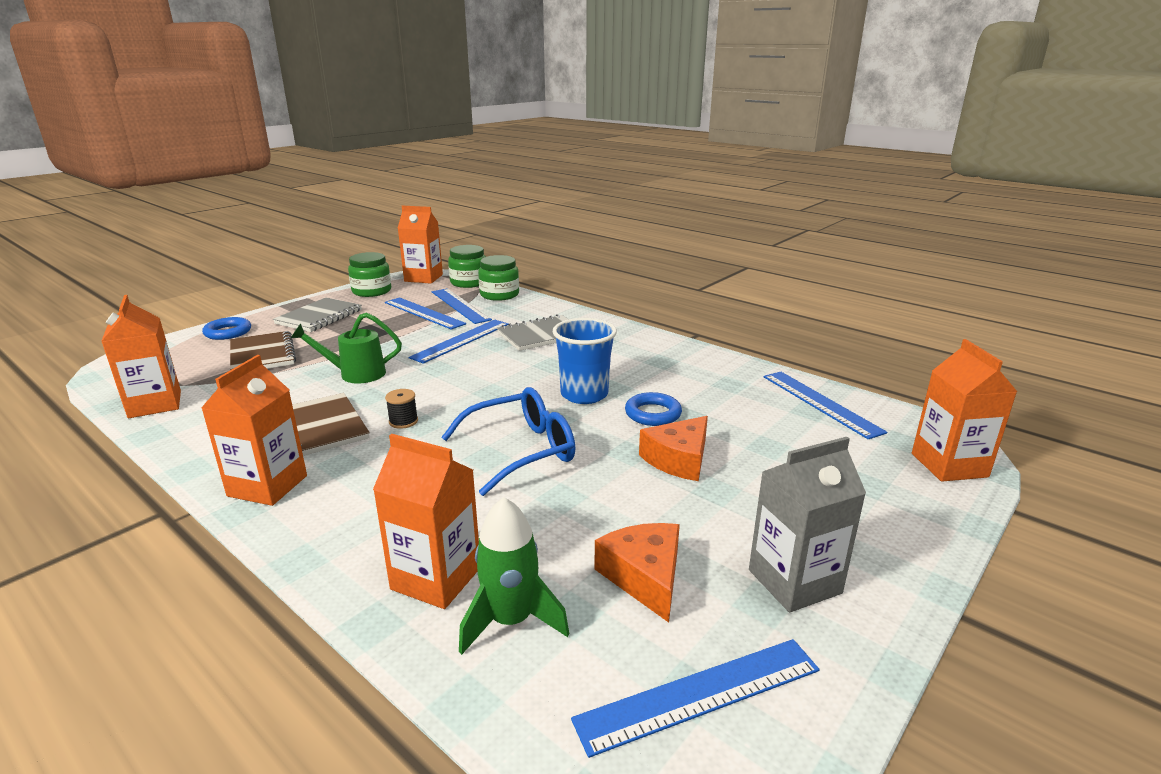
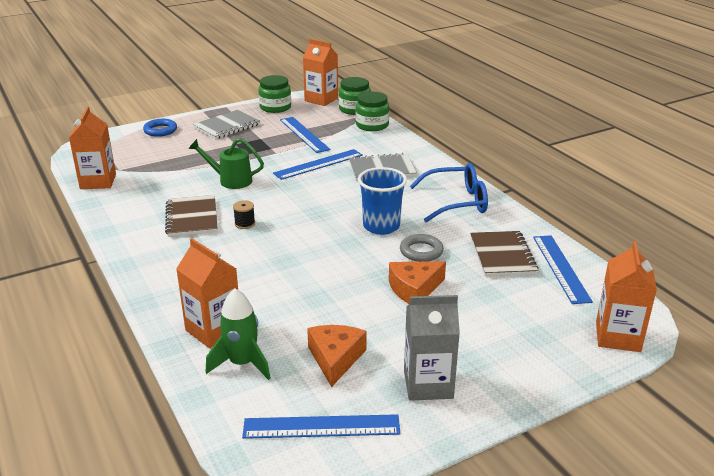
camera: 20 degrees right, 5 degrees up
orange carton [201,355,307,506] -> none
brown notebook [230,331,296,370] -> brown notebook moved to [470,231,539,277]
blue ruler [432,288,492,324] -> none
blue glasses [441,387,575,496] -> blue glasses moved to [410,163,488,222]
blue ring [625,392,682,426] -> grey ring [400,234,444,262]

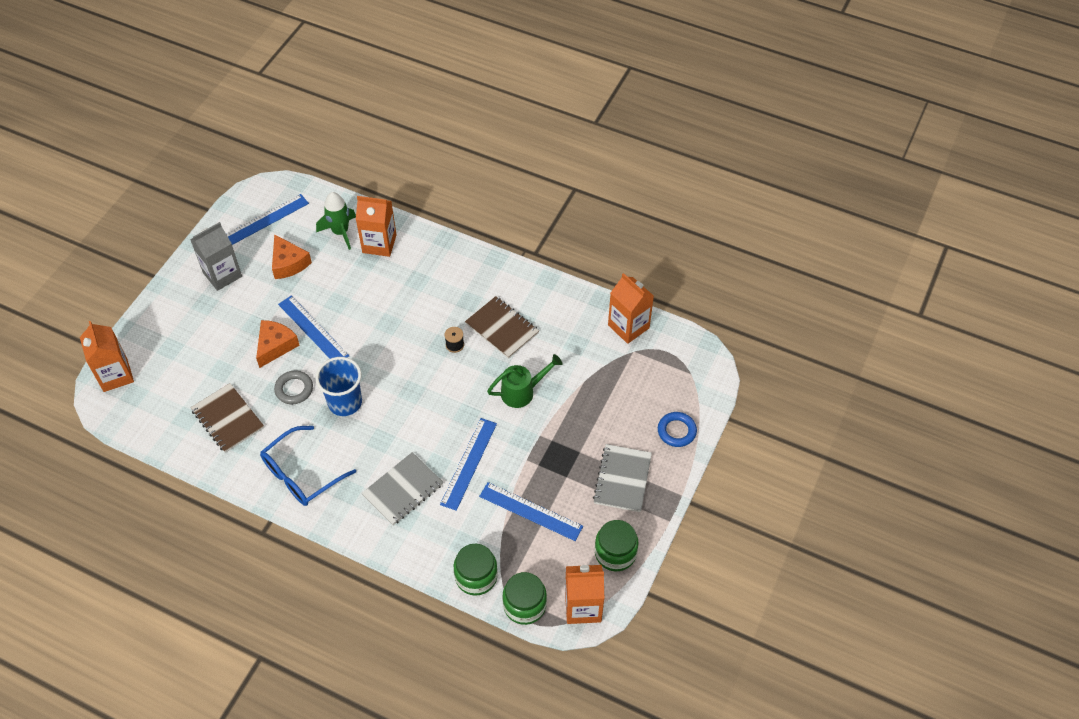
camera: 145 degrees right, 25 degrees up
blue ruler [533,235,593,304] -> blue ruler moved to [278,295,349,359]

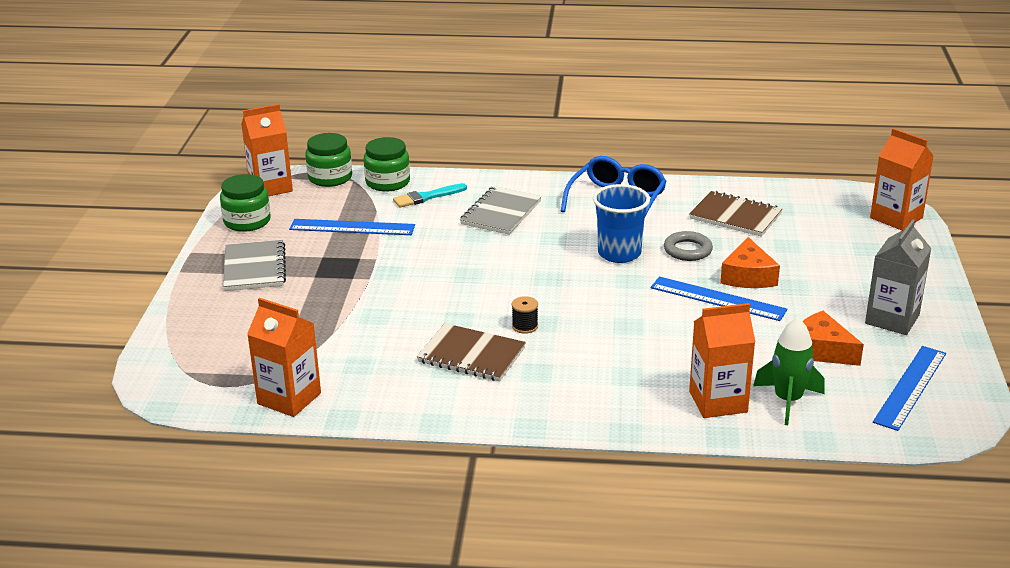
camera: 160 degrees right, 25 degrees down
blue ruler [440,418,497,511] -> none
green watering can [487,354,562,408] -> none
blue ring [658,412,697,447] -> none
none -> turquoise brush [393,183,467,208]

